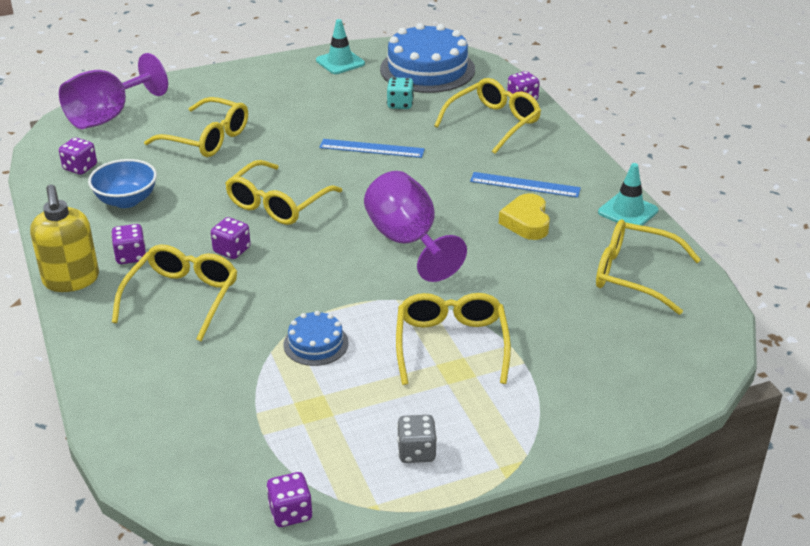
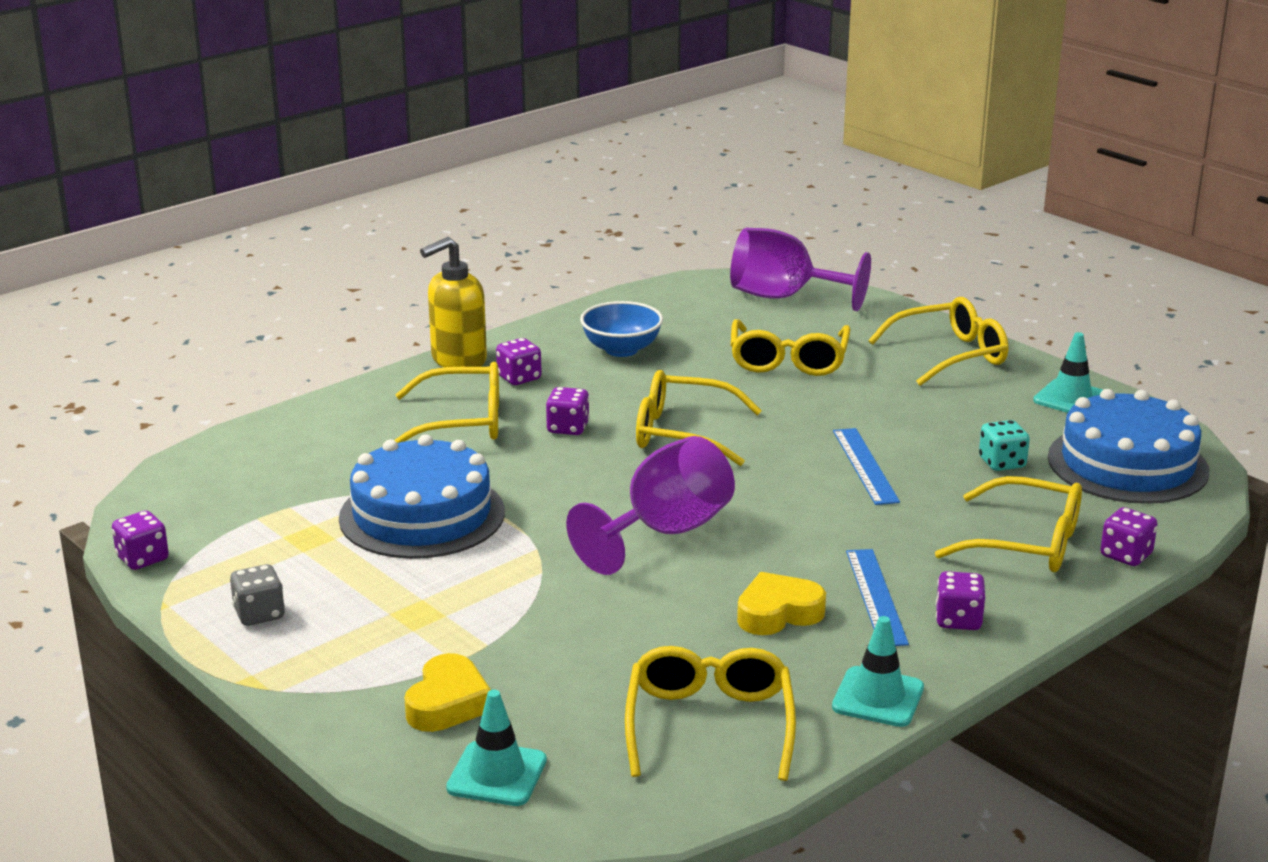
camera: 70 degrees right, 10 degrees down
purple dice [59,137,97,175] -> purple dice moved to [936,571,986,630]
blue cake [284,311,349,366] -> blue cake [339,434,505,559], size x2.04
yellow glasses [396,293,511,385] -> yellow glasses moved to [868,297,1008,386]
none -> yellow heart [404,653,491,732]
none -> turquoise traffic cone [446,690,547,806]

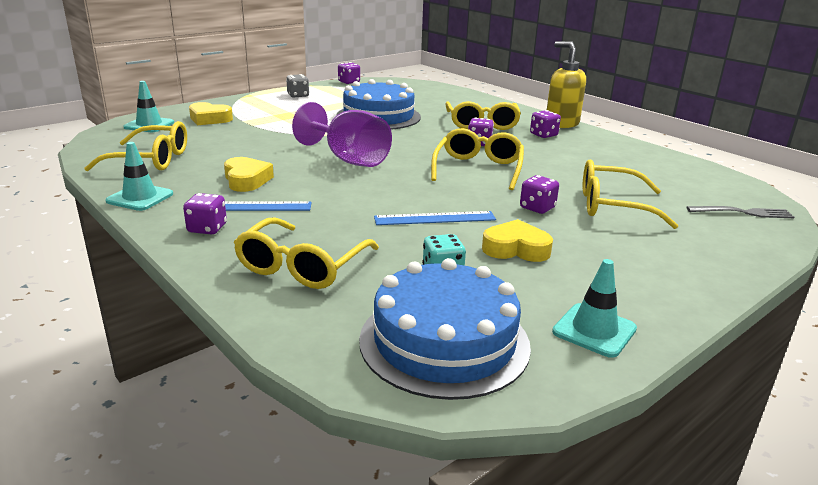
camera: 90 degrees right, 0 degrees up
blue bowl [580,301,663,357] -> none
purple goblet [730,228,871,311] -> grey fork [687,206,794,218]
yellow glasses [868,297,1008,386] -> none
purple dice [1100,507,1158,566] -> purple dice moved to [520,175,559,214]
none -> yellow heart [482,219,553,262]

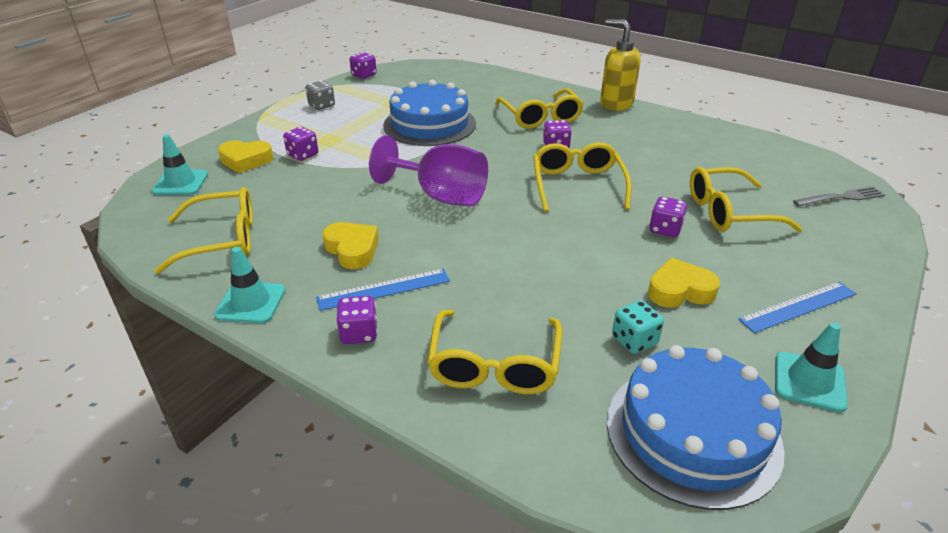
camera: 15 degrees left, 10 degrees up
blue ruler [374,211,496,225] -> blue ruler moved to [738,282,856,333]
purple dice [530,110,561,138] -> purple dice moved to [283,127,318,161]

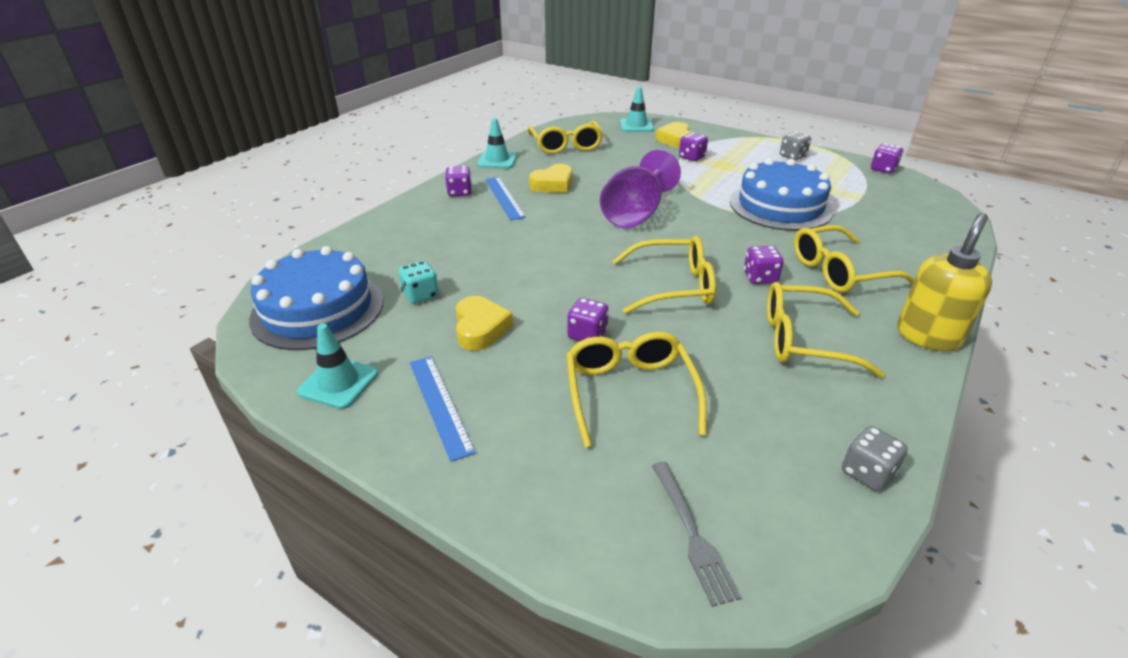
camera: 90 degrees right, 0 degrees up
yellow glasses [427,310,562,394] -> yellow glasses moved to [767,282,885,378]
none -> grey dice [842,426,908,491]

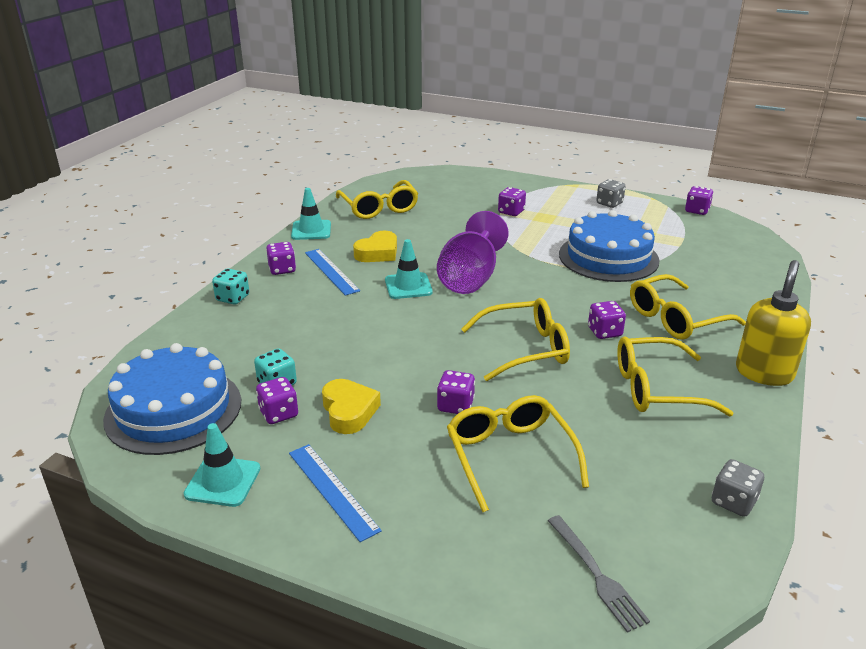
camera: 10 degrees left, 5 degrees down
turquoise traffic cone [620,87,654,132] -> turquoise traffic cone moved to [385,239,433,299]
yellow heart [656,122,691,148] -> none
none -> turquoise dice [212,268,249,304]
none -> purple dice [256,377,298,424]

